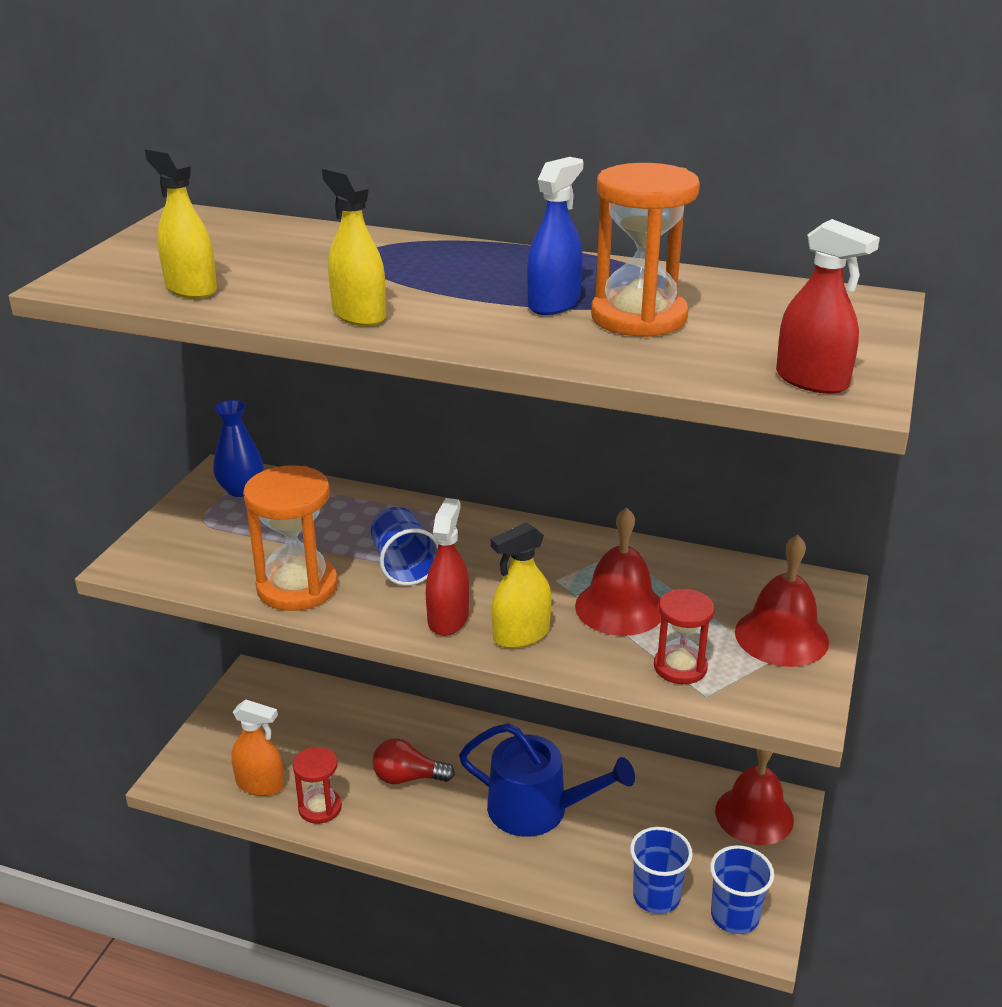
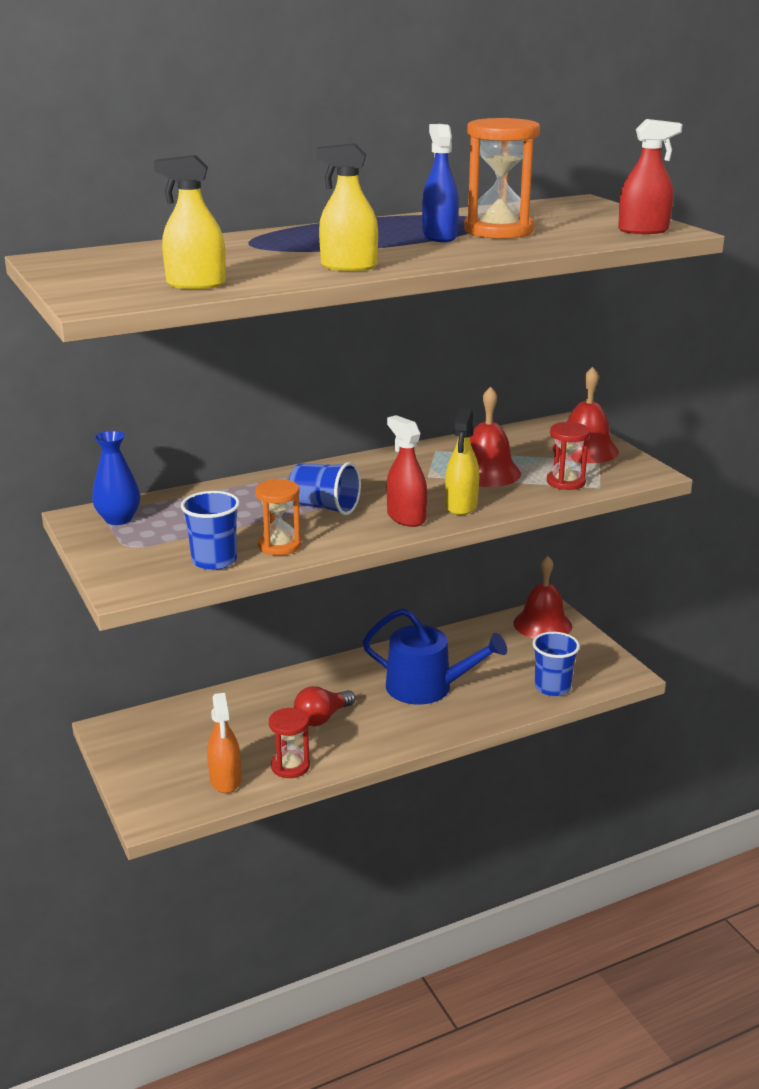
camera: 45 degrees left, 5 degrees down
orange spray bottle [231,699,284,796] -> orange spray bottle turned 105 degrees clockwise [207,693,241,793]
orange hourglass [243,465,338,611] -> orange hourglass [255,479,301,555], size x0.60
blue watering can [459,723,635,837] -> blue watering can turned 45 degrees clockwise [362,608,507,705]
blue cup [710,845,774,934] -> blue cup moved to [181,491,240,570]

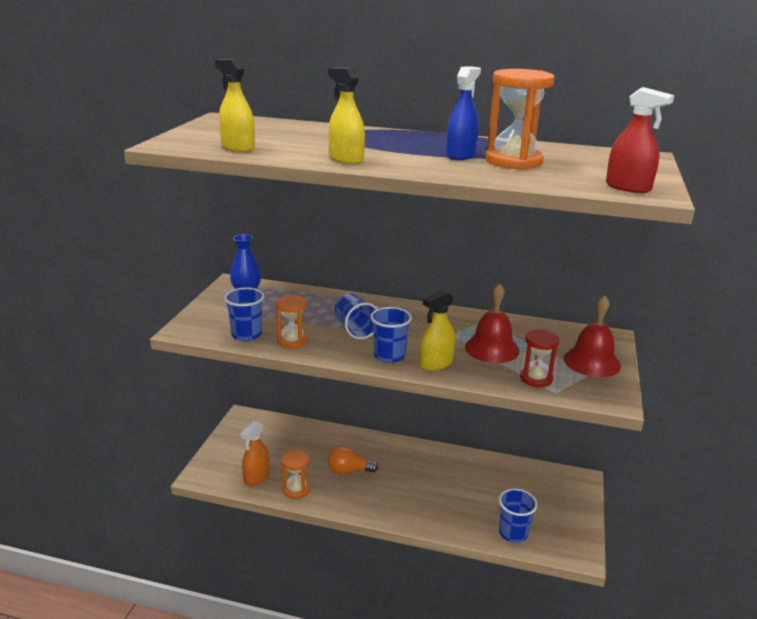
camera: 40 degrees right, 0 degrees up
red hourglass [269,708,310,778] -> orange hourglass [282,450,310,499]
red light bulb [294,686,355,727] -> orange light bulb [328,446,379,475]
blue watering can [362,608,507,705] -> none
red spray bottle [387,415,427,527] -> blue cup [370,307,412,363]
red bell [514,556,572,639] -> none

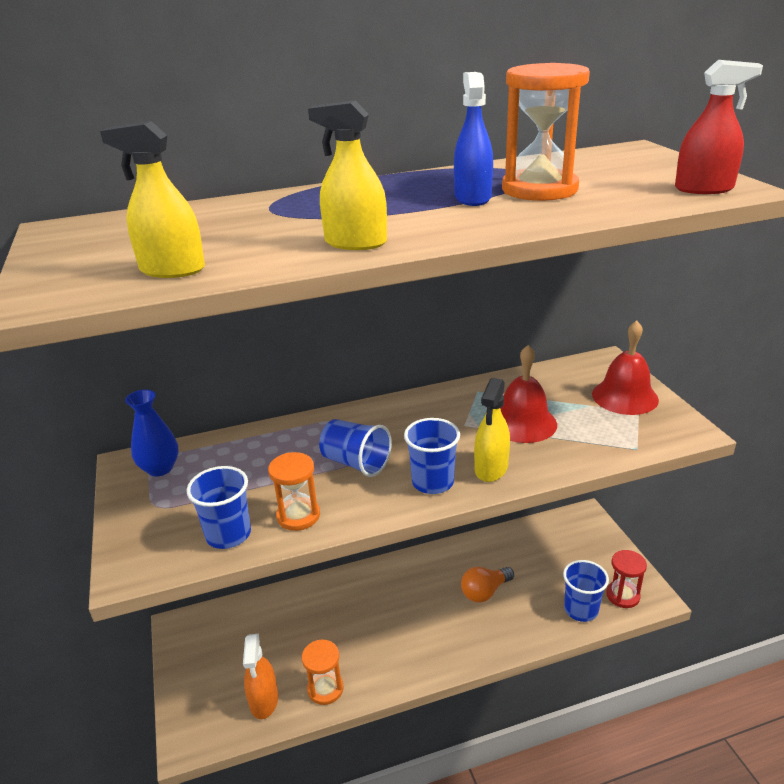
camera: 30 degrees left, 5 degrees up
orange light bulb [328,446,379,475] -> orange light bulb moved to [461,567,514,603]
red hourglass [520,329,559,387] -> red hourglass moved to [606,550,647,608]

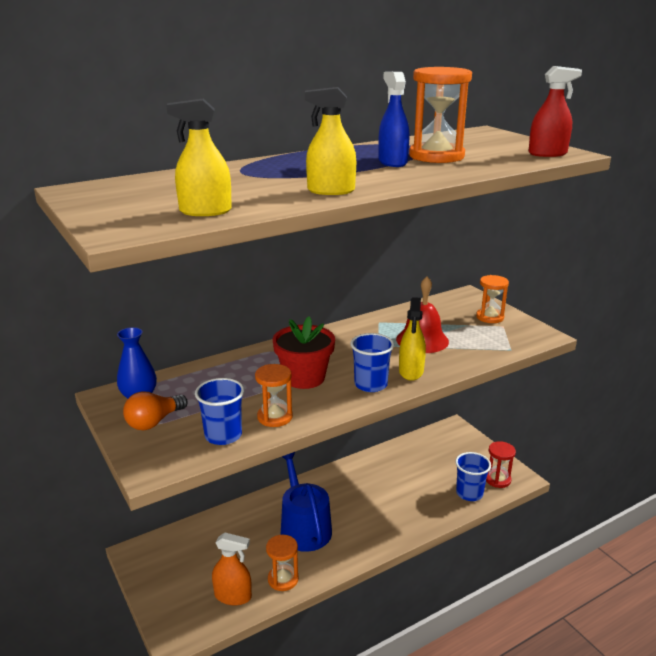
camera: 15 degrees left, 5 degrees down
orange spray bottle [243,634,278,719] -> orange spray bottle turned 60 degrees counterclockwise [212,533,252,605]
blue cup [319,419,392,477] -> red flower pot [273,317,335,389]
orange light bulb [461,567,514,603] -> orange light bulb moved to [123,391,188,430]
red bell [592,321,659,415] -> orange hourglass [476,275,509,323]
none -> blue watering can [281,452,332,552]

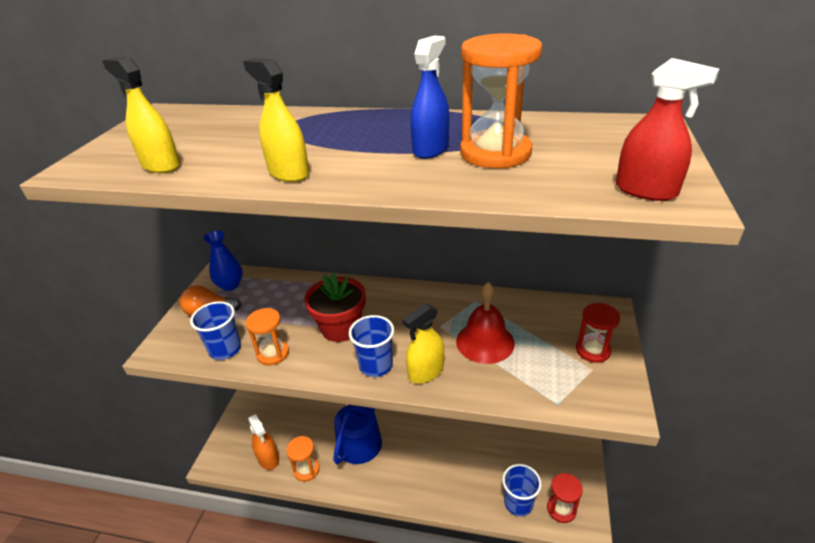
camera: 45 degrees right, 10 degrees up
orange hourglass [476,275,509,323] -> red hourglass [576,303,620,363]

